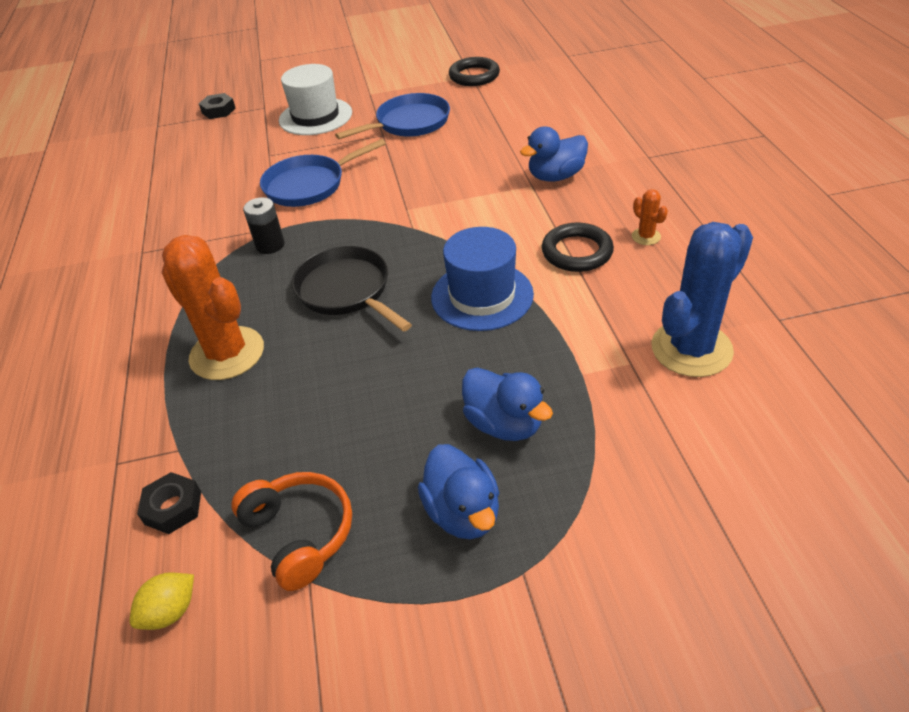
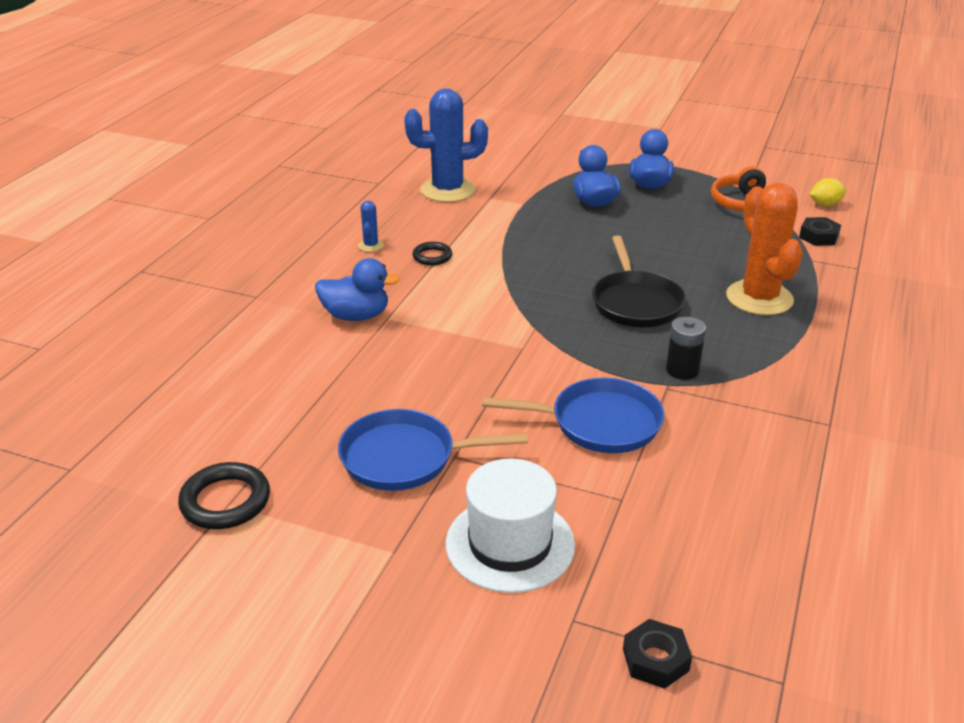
camera: 150 degrees left, 10 degrees down
blue hat [431,227,534,331] -> none
black ring [542,223,614,272] -> black ring [412,242,452,265], size x0.62
orange cactus [632,189,668,245] -> blue cactus [358,201,384,252]

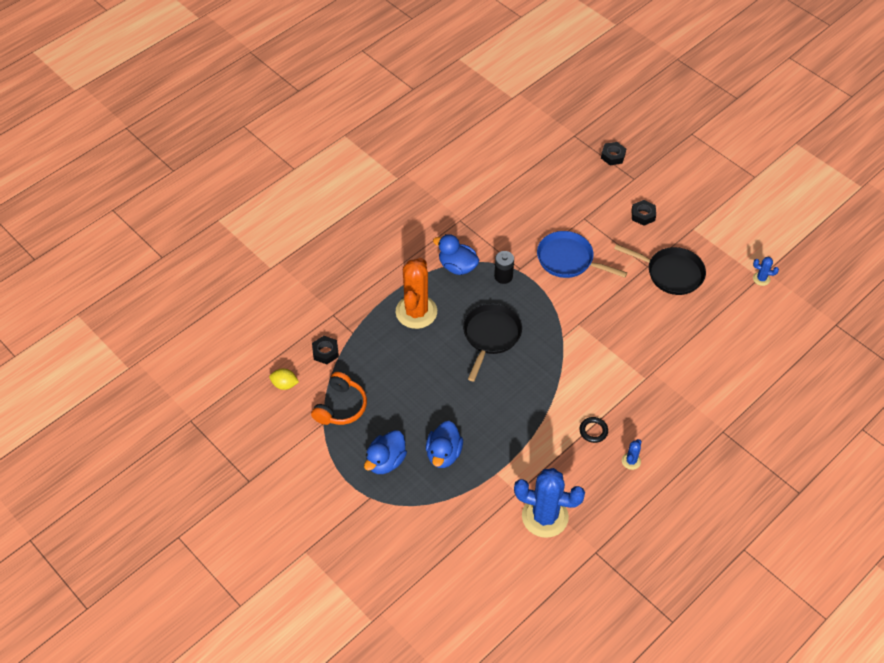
camera: 155 degrees left, 20 degrees up
black ring [178,462,270,529] -> blue cactus [753,257,779,286]
blue duck [315,258,400,321] -> blue duck moved to [433,234,480,275]
blue pan [338,409,528,491] -> black pan [614,244,706,295]
white hat [446,458,575,593] -> black nut [631,200,656,226]

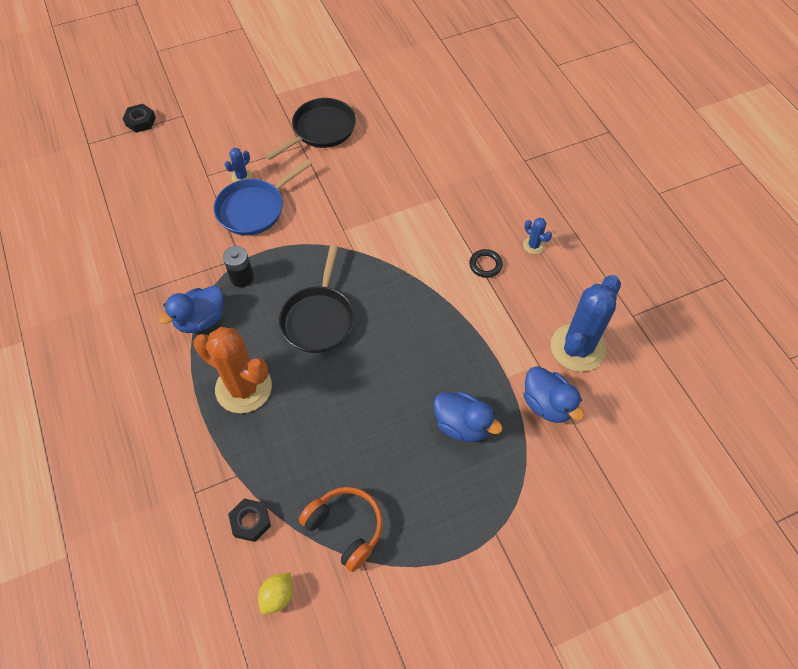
camera: 70 degrees left, 5 degrees up
blue duck [364,430,407,474] -> blue duck moved to [523,366,585,423]
black pan [463,303,522,381] -> black pan turned 120 degrees counterclockwise [279,244,355,353]
black nut [631,200,656,226] -> none
blue cactus [753,257,779,286] -> blue cactus moved to [225,148,252,182]

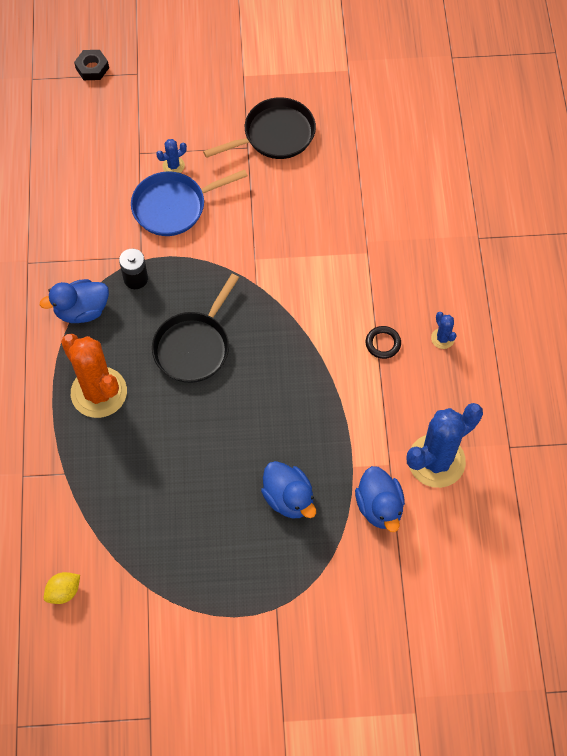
camera: 20 degrees right, 5 degrees up
black nut [228,498,271,542] -> none
orange headphones [299,487,383,572] -> none

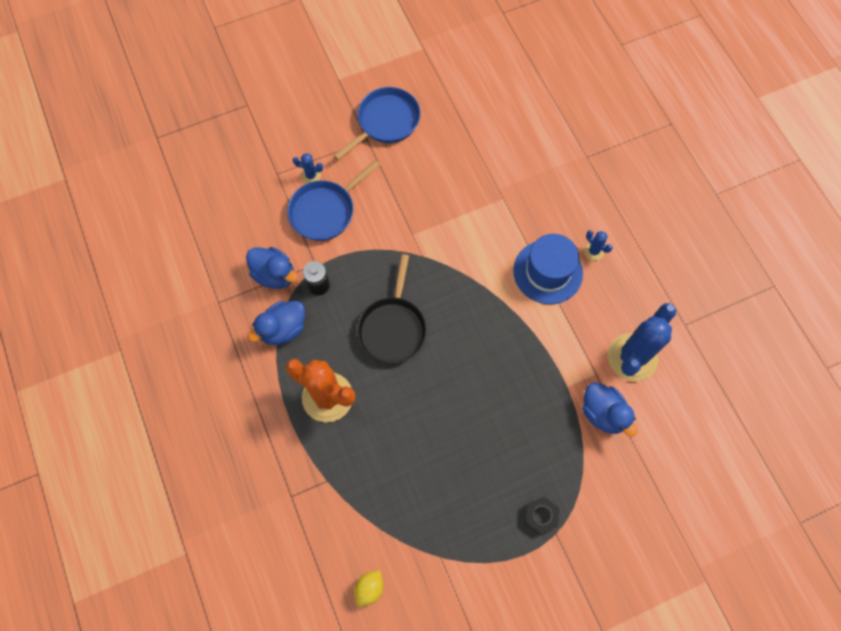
camera: 20 degrees left, 5 degrees up
black nut [74,50,109,80] -> black nut moved to [525,497,559,535]
blue cactus [156,139,187,173] -> blue cactus turned 60 degrees clockwise [293,153,323,183]
black pan [203,97,316,159] -> blue pan [333,87,421,160]
blue duck [261,461,316,518] -> blue duck moved to [246,247,298,289]
black ring [366,326,401,359] -> blue hat [513,234,583,304]

